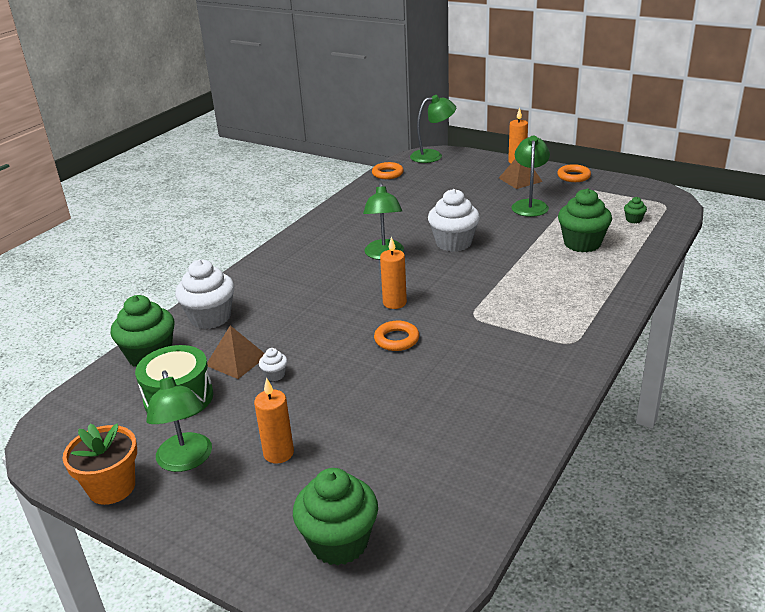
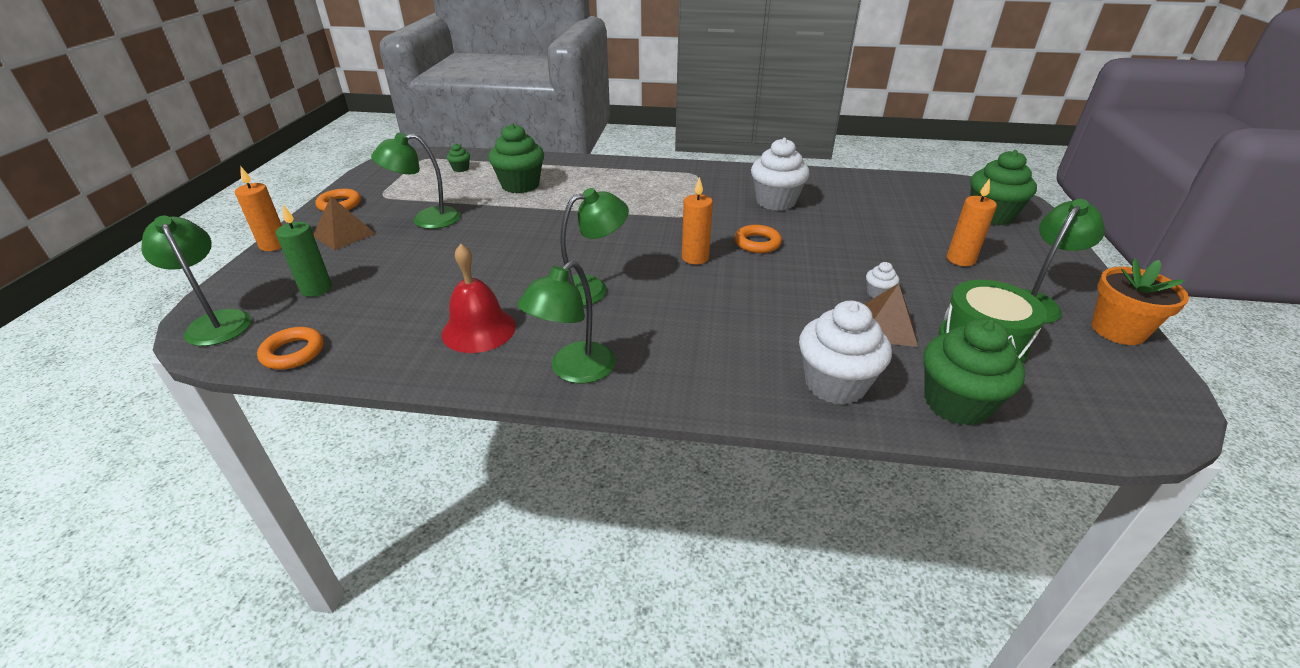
camera: 115 degrees left, 5 degrees up
white cupcake [428,189,480,252] -> white cupcake moved to [751,138,810,211]
none -> green candle [276,205,332,297]
none -> red bell [441,244,516,353]
none -> green lamp [518,261,615,384]

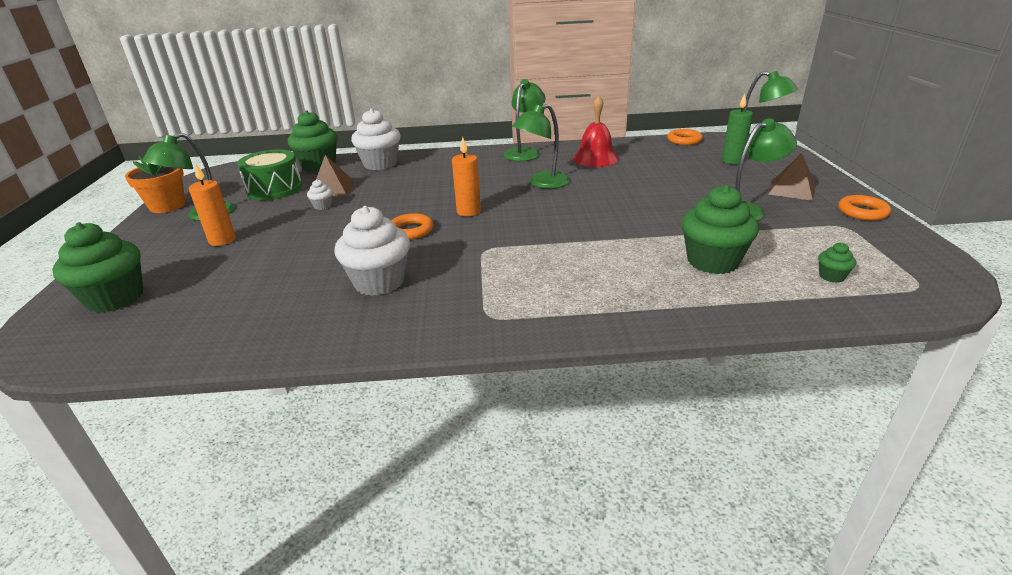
camera: 170 degrees right, 5 degrees down
orange candle [235,166,282,251] -> none

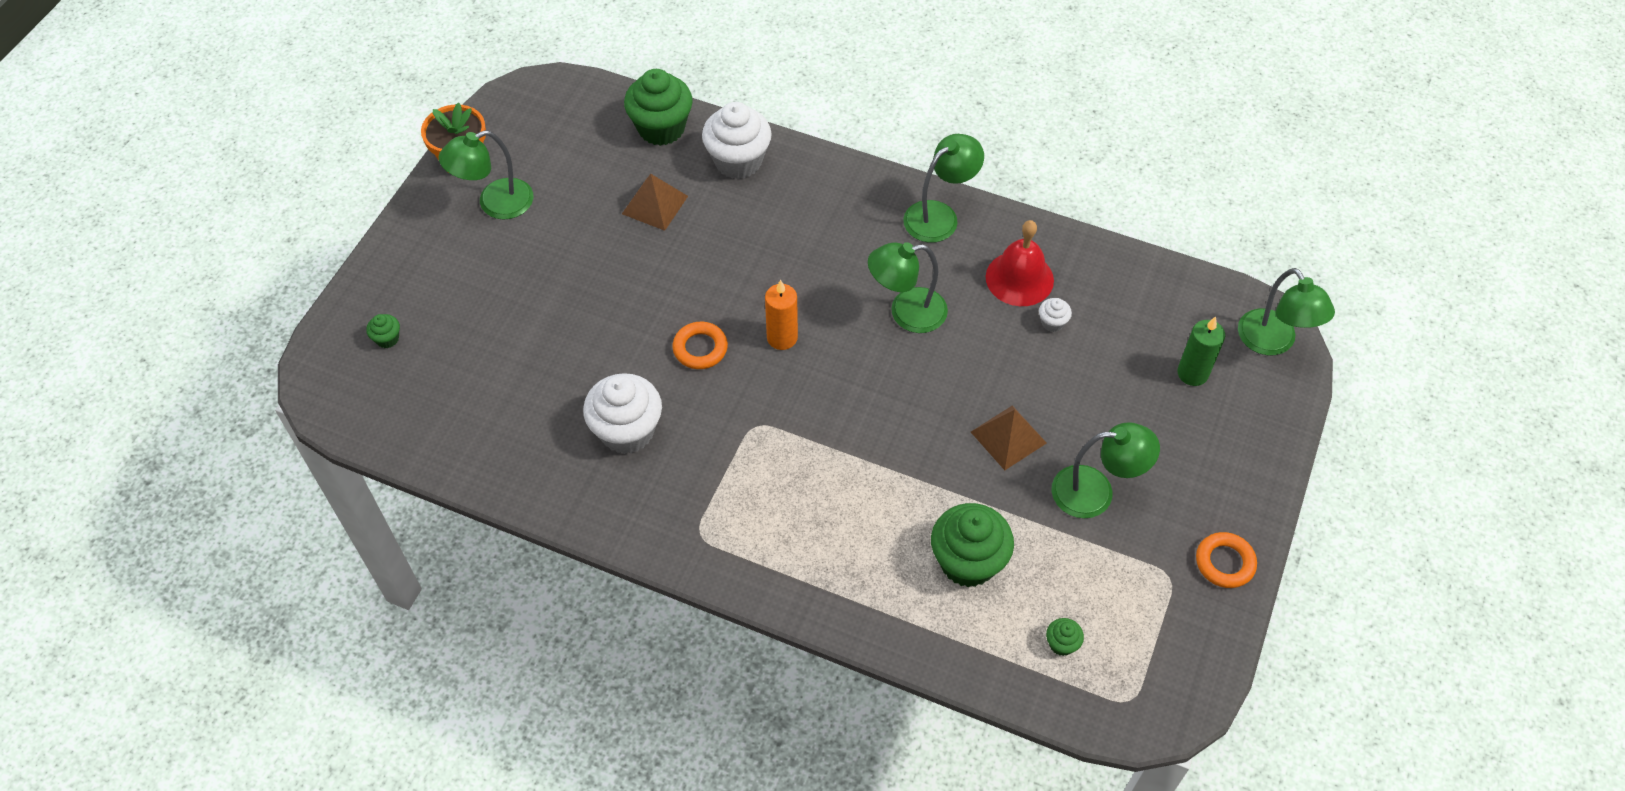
camera: 25 degrees right, 25 degrees up
green cupcake [52,222,143,313] -> green cupcake [366,314,400,348], size x0.44
orange candle [189,163,236,246] -> none
green drum [237,150,302,200] -> none
white cupcake [307,179,333,210] -> white cupcake moved to [1039,298,1072,332]
orange ring [667,129,703,145] -> none
brown pyramid [768,153,816,201] -> brown pyramid moved to [971,405,1047,470]

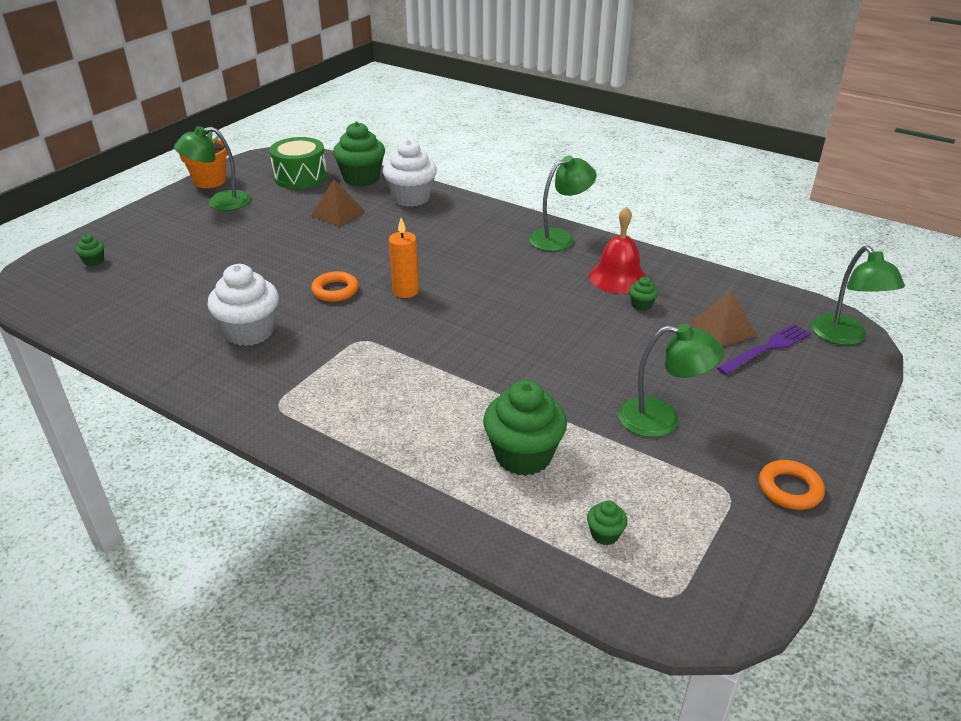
camera: 10 degrees right, 20 degrees down
green lamp [868,242,948,333] -> none
brown pyramid [971,405,1047,470] -> brown pyramid moved to [689,290,758,346]
white cupcake [1039,298,1072,332] -> green cupcake [629,277,658,311]
green candle [1177,316,1225,386] -> purple fork [717,324,811,375]
none -> green drum [269,137,327,189]

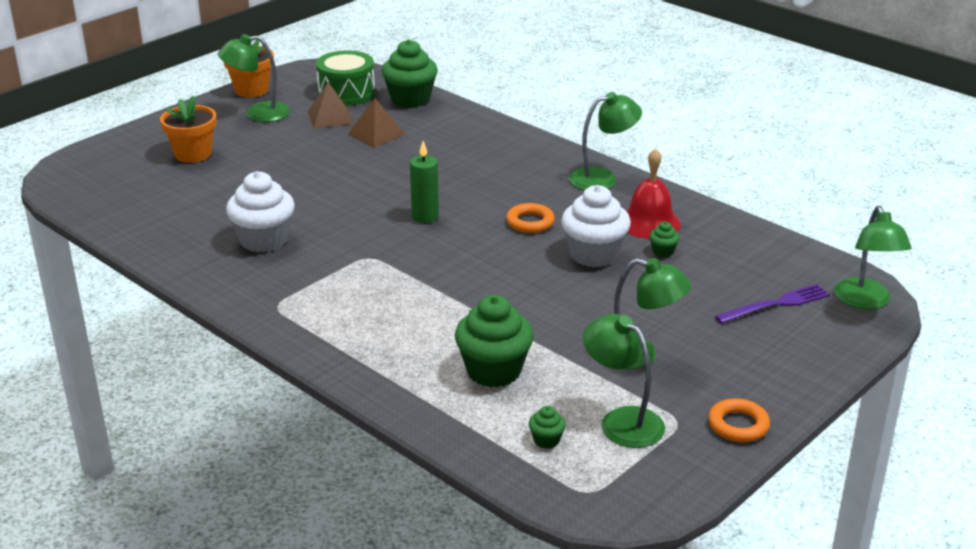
camera: 10 degrees right, 5 degrees down
green cupcake [76,234,104,266] -> none
orange ring [311,271,359,302] -> orange ring moved to [506,203,555,233]
white cupcake [383,139,437,207] -> white cupcake moved to [561,185,631,267]
orange candle [389,218,419,298] -> green candle [410,141,439,223]
brown pyramid [689,290,758,346] -> brown pyramid moved to [308,82,354,129]
none -> orange flower pot [160,96,216,163]
none -> green lamp [583,314,665,448]

